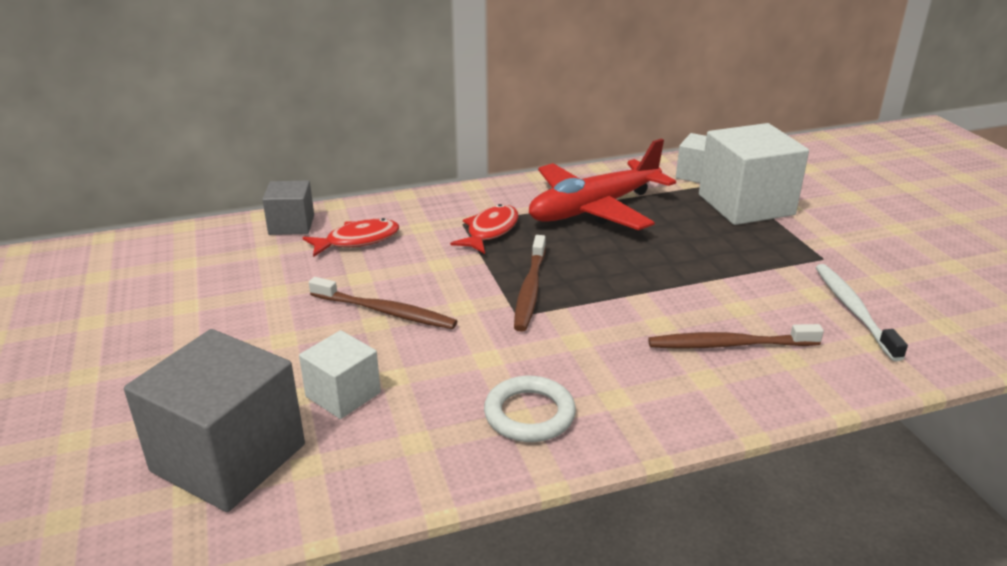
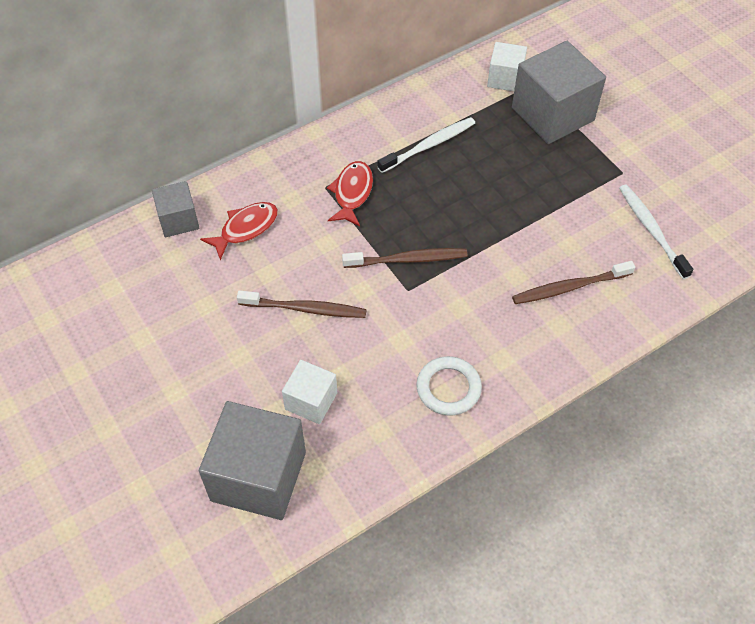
camera: 15 degrees left, 25 degrees up
brown toothbrush [514,235,546,331] -> brown toothbrush turned 90 degrees counterclockwise [342,248,467,268]
red plane [529,139,676,230] -> white toothbrush [378,117,475,173]
white cube [699,123,809,225] -> grey cube [512,41,606,144]

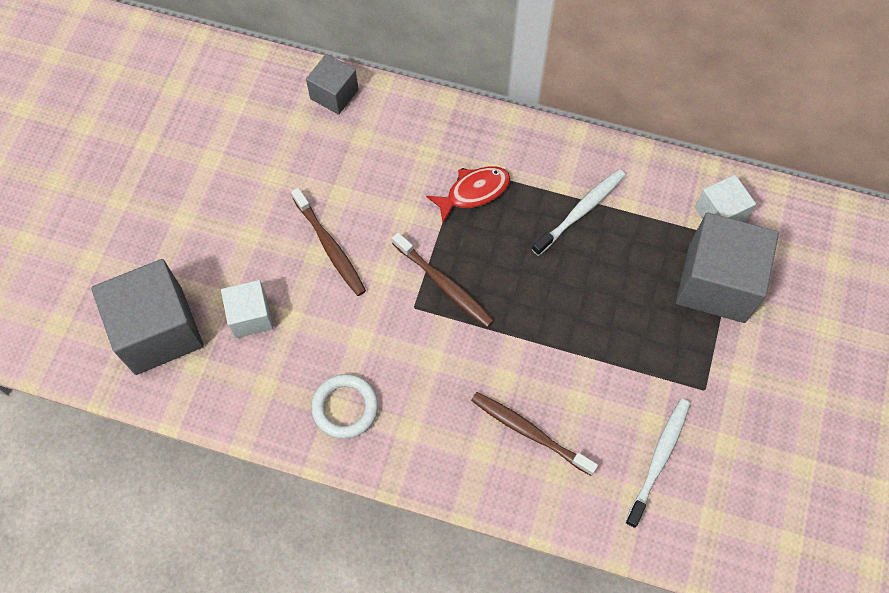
camera: 50 degrees right, 10 degrees up
red fish [200,202,278,260] -> none
white toothbrush [378,117,475,173] -> white toothbrush turned 60 degrees counterclockwise [532,169,626,256]

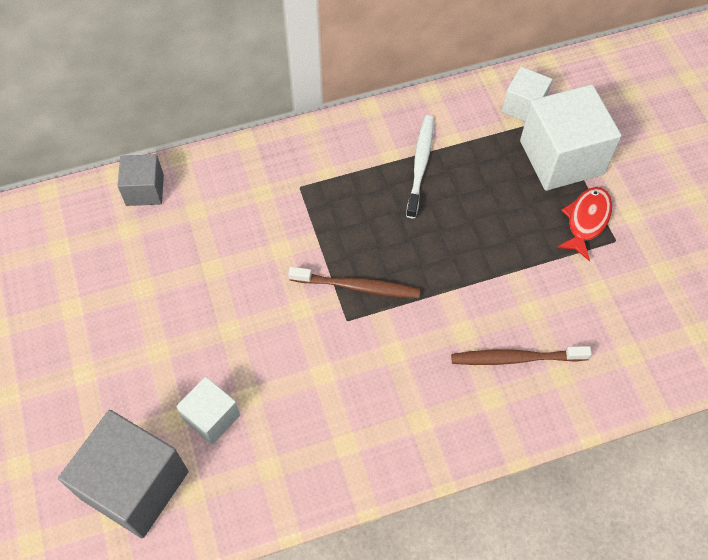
camera: 35 degrees left, 5 degrees down
brown toothbrush [291,188,366,296] -> none
white ring [311,374,378,439] -> none
red fish [426,166,510,223] -> red fish moved to [557,187,612,261]
white toothbrush [625,398,690,528] -> none
grey cube [676,213,779,323] -> white cube [520,84,622,191]

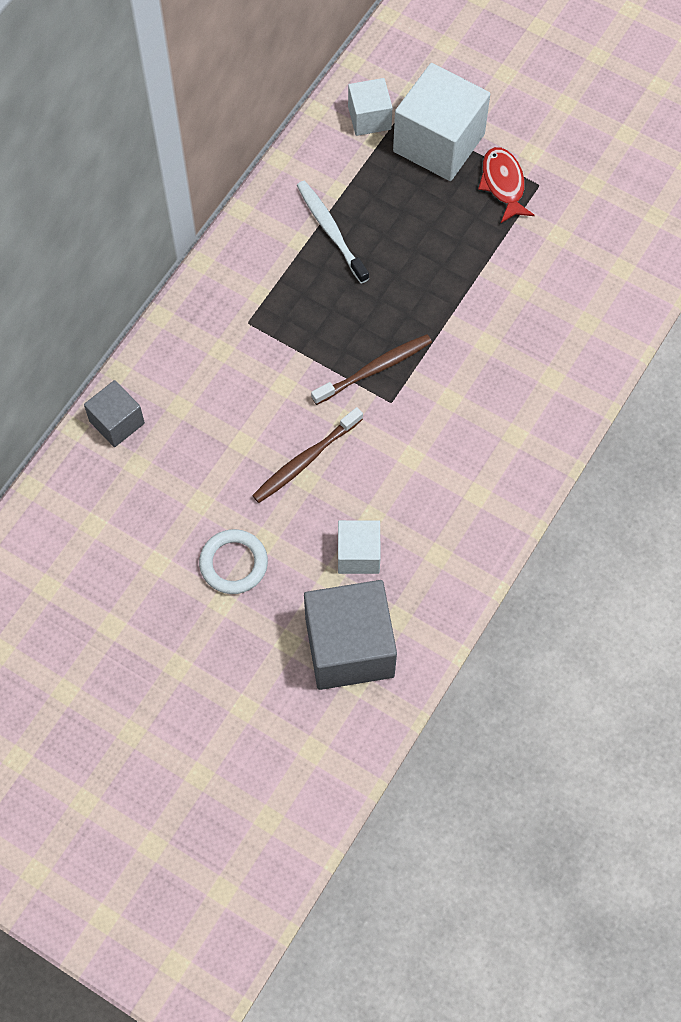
camera: 40 degrees left, 5 degrees up
brown toothbrush [451,346,592,365] -> brown toothbrush moved to [252,407,363,503]
none -> white ring [199,529,268,594]

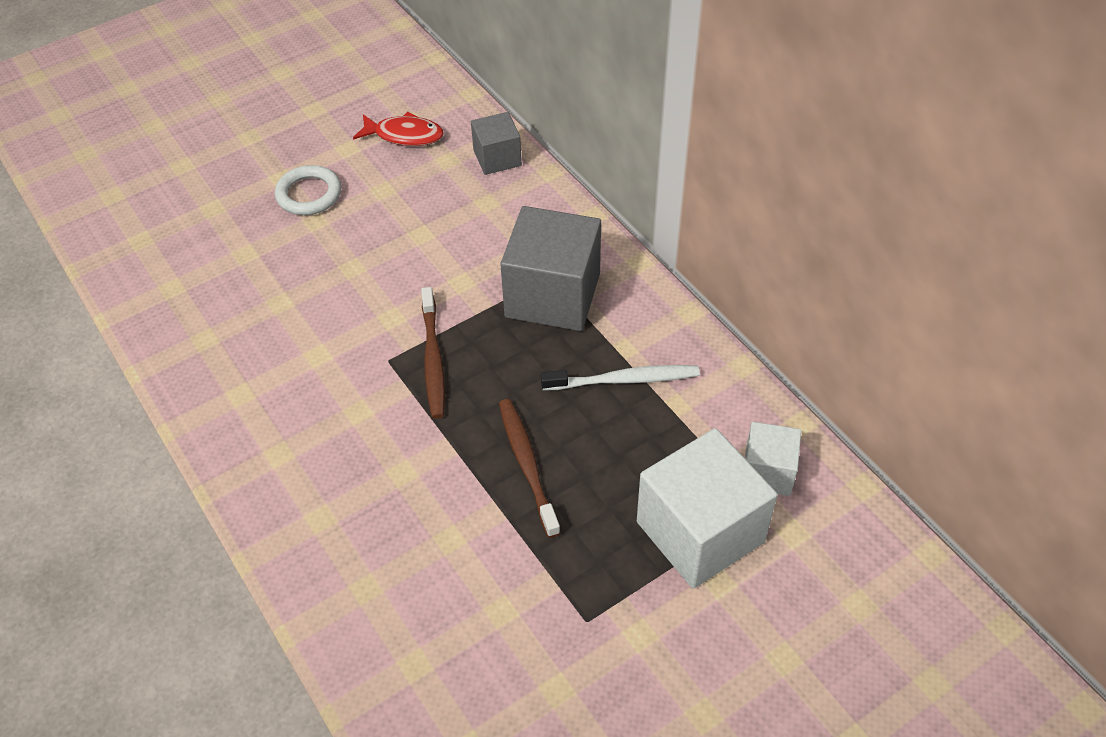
camera: 115 degrees right, 15 degrees down
brown toothbrush [252,407,363,503] -> brown toothbrush moved to [499,399,560,538]
grey cube [304,580,397,690] -> grey cube moved to [500,206,601,331]
white cube [338,520,381,574] -> none
red fish [478,147,535,223] -> red fish moved to [353,112,444,146]

